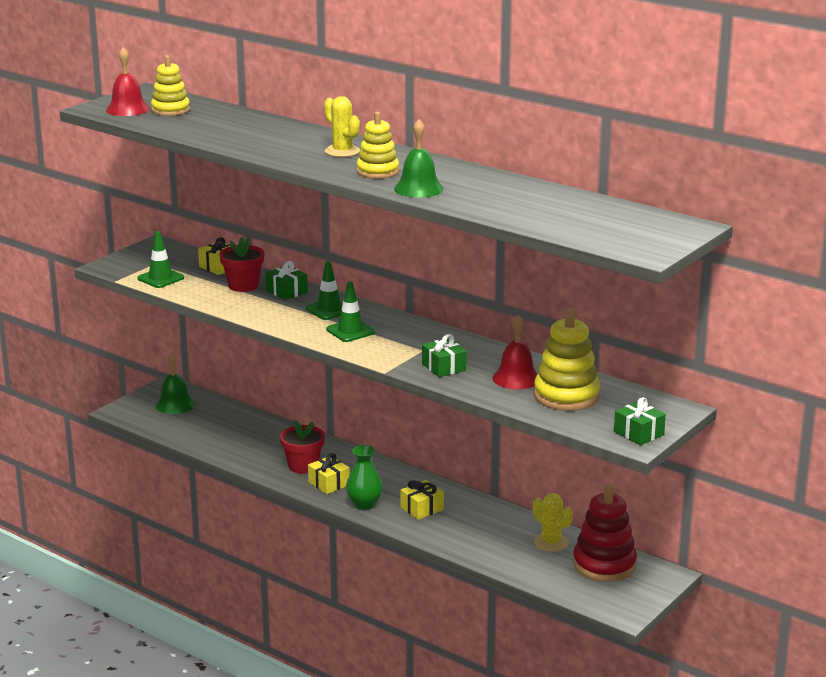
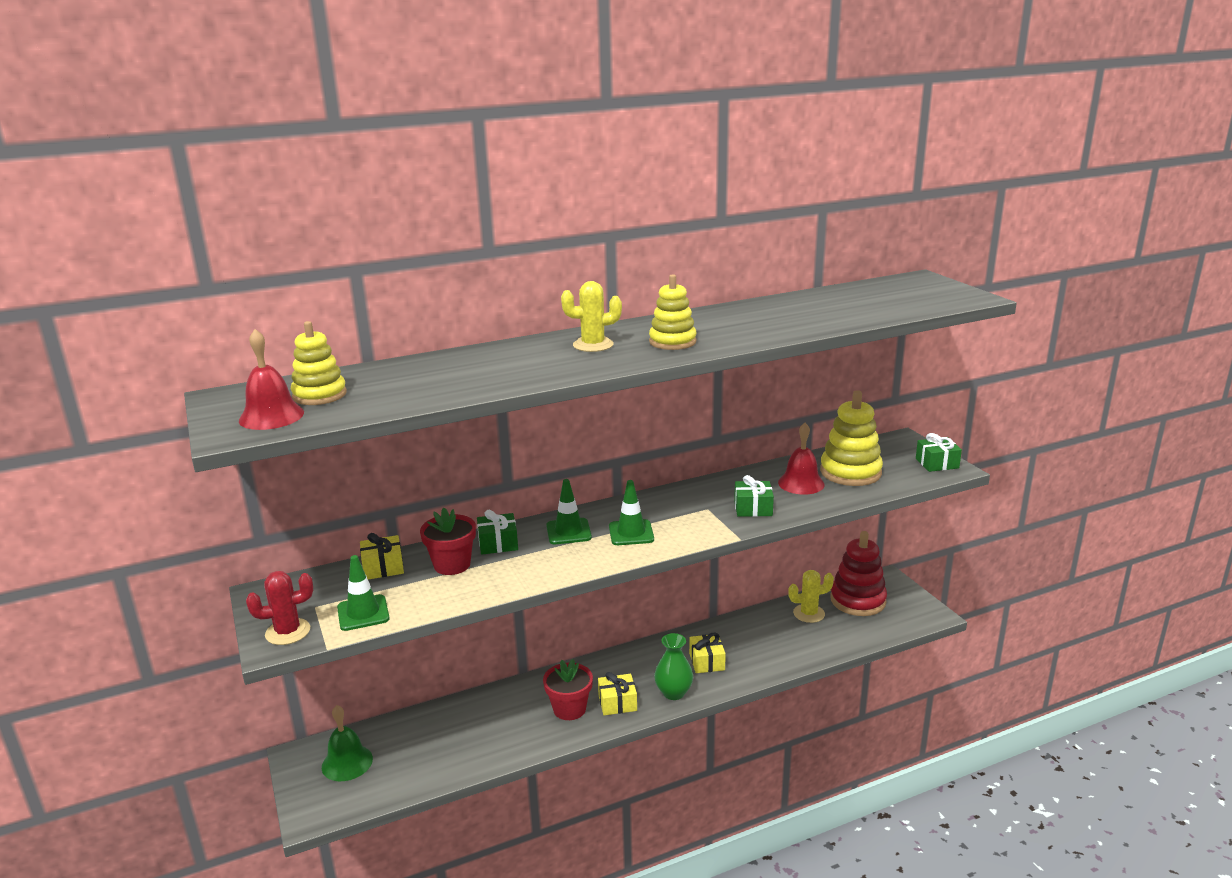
camera: 60 degrees left, 0 degrees up
green bell [394,119,444,198] -> none
none -> red cactus [246,571,313,645]

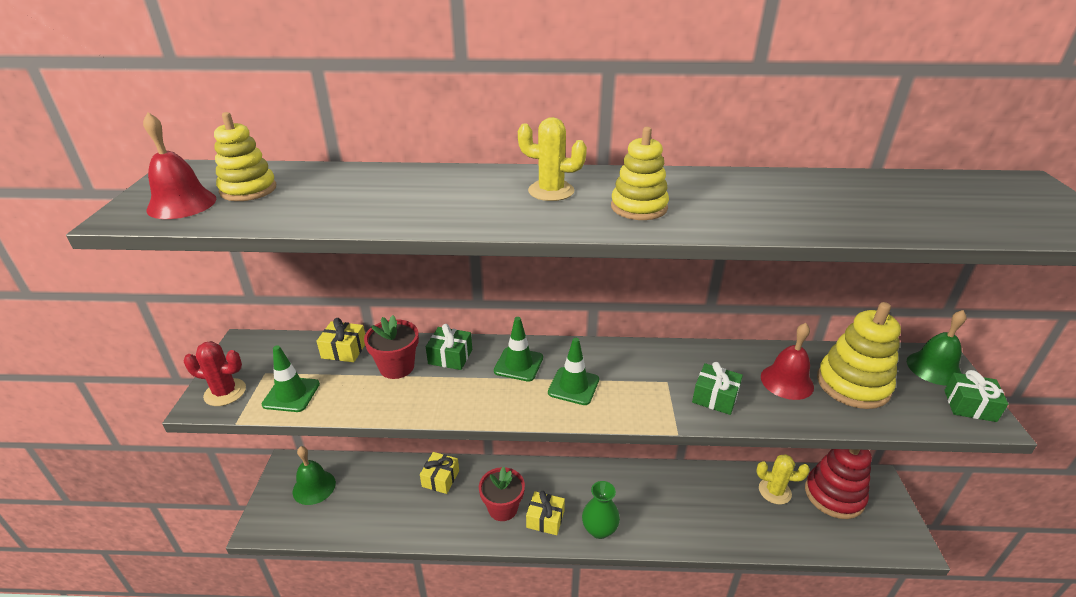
camera: 25 degrees right, 10 degrees up
yellow gift [689,633,726,673] -> yellow gift moved to [420,452,459,494]
none -> green bell [907,310,967,385]

